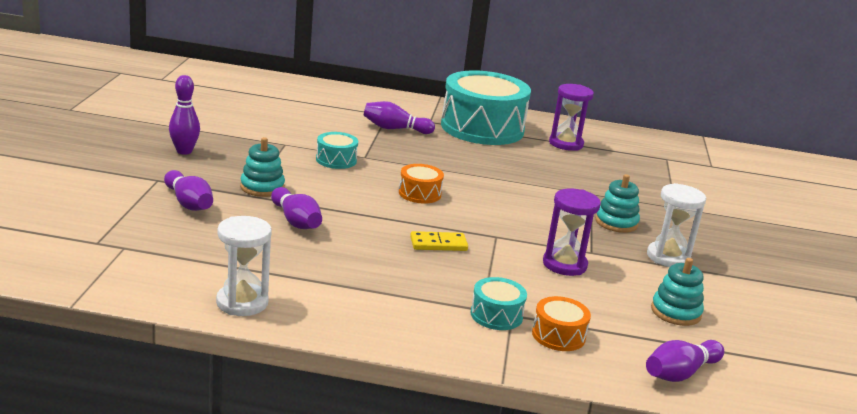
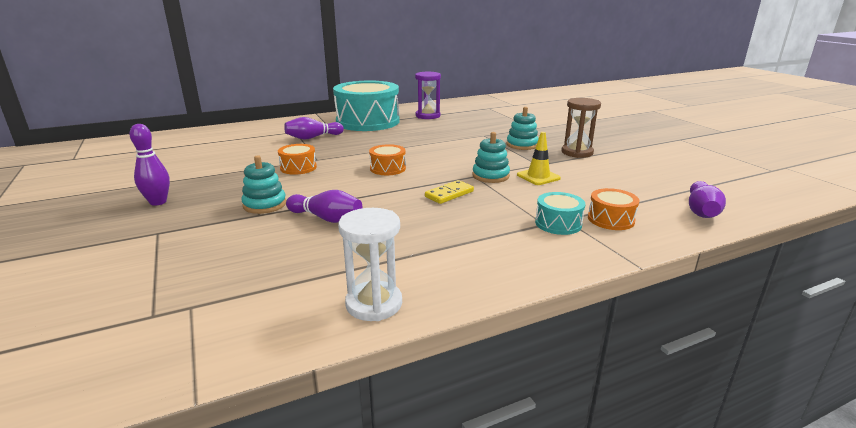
camera: 30 degrees left, 0 degrees up
purple bowling pin [164,170,213,211] -> none
turquoise drum [316,132,358,169] -> orange drum [278,144,317,175]
purple hourglass [543,188,601,276] -> yellow traffic cone [517,132,561,185]
white hourglass [647,183,706,267] -> brown hourglass [561,98,601,158]
turquoise stacking toy [651,258,704,326] -> turquoise stacking toy moved to [473,132,510,183]

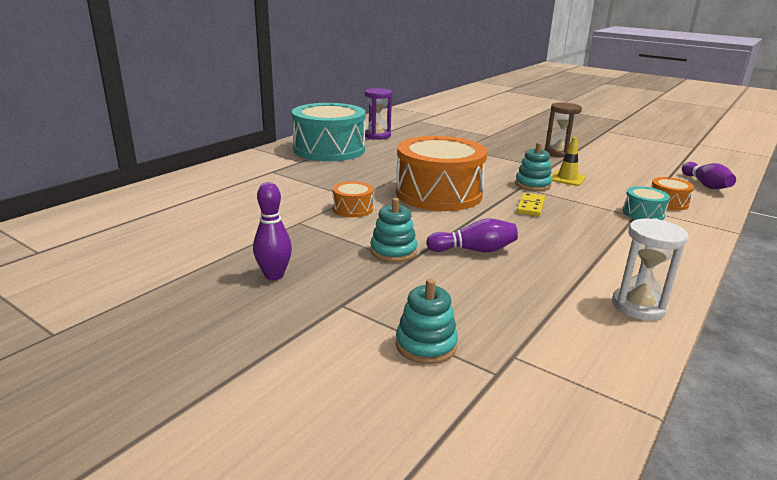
camera: 30 degrees left, 0 degrees up
purple bowling pin [284,117,344,140] -> none
orange drum [369,144,406,175] -> orange drum [396,136,487,211], size x2.31
turquoise stacking toy [507,107,539,150] -> turquoise stacking toy moved to [396,279,458,364]

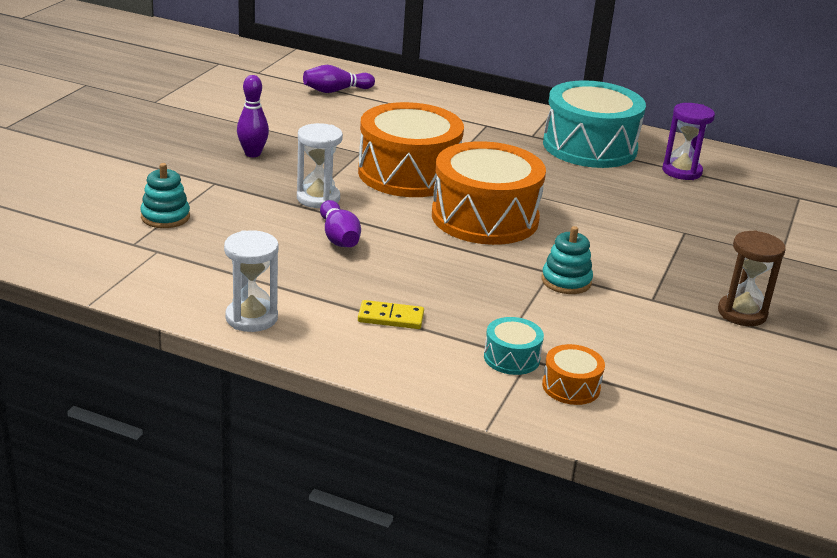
camera: 75 degrees right, 5 degrees up
orange drum [332,181,373,217] -> orange drum [358,102,464,197], size x2.31
turquoise stacking toy [370,198,417,262] -> white hourglass [297,123,343,208]
yellow domino [517,193,545,216] -> yellow domino moved to [358,300,424,329]
yellow traffic cone [551,137,586,186] -> none
purple bowling pin [682,162,736,189] -> purple bowling pin moved to [303,65,375,93]

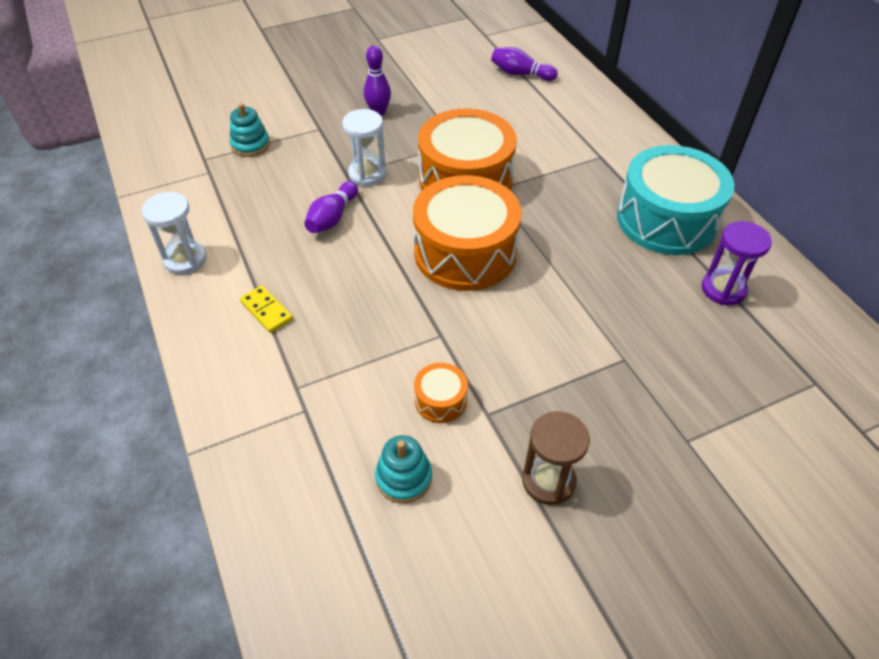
camera: 45 degrees right, 20 degrees up
turquoise drum [484,317,544,375] -> none
turquoise stacking toy [542,226,593,294] -> turquoise stacking toy moved to [375,435,432,503]
orange drum [542,344,605,405] -> orange drum moved to [414,363,468,423]

